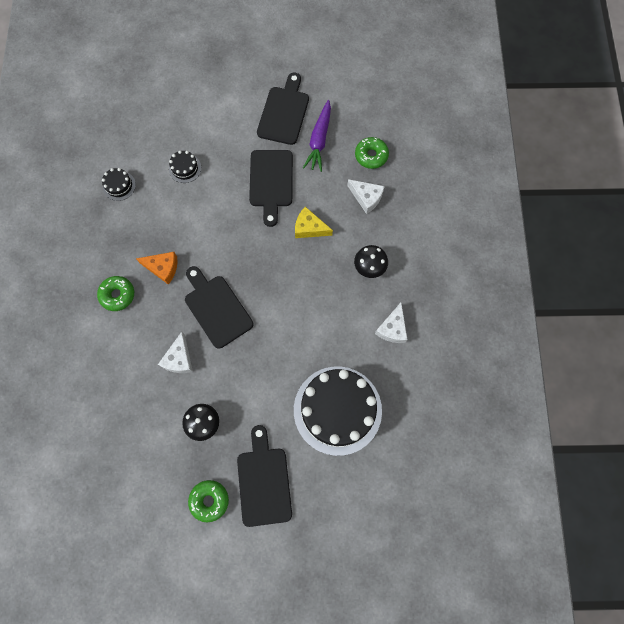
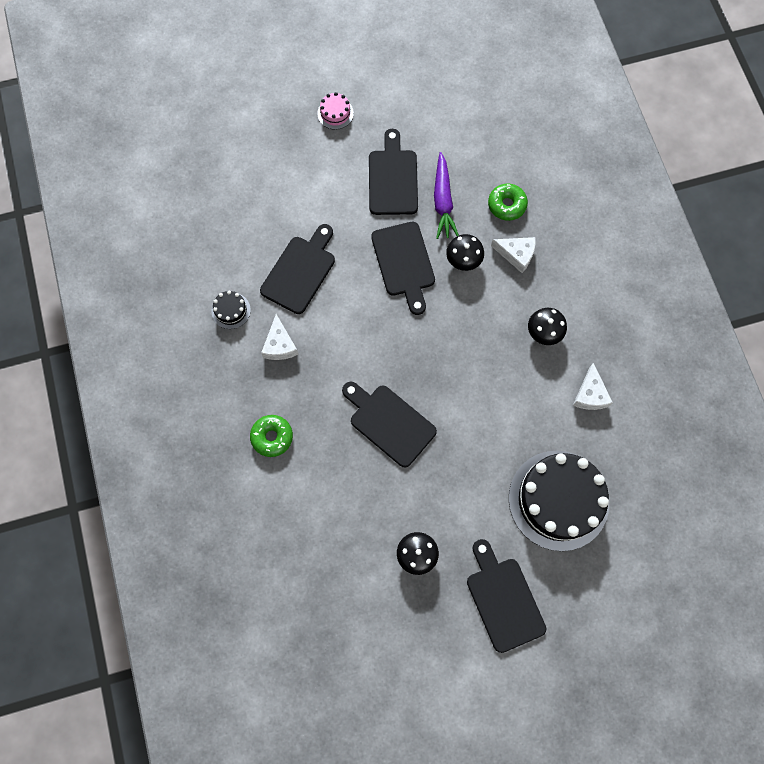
camera: 15 degrees left, 0 degrees up
orange cheese [136,252,177,285] -> none
white cheese [158,332,193,373] -> white cheese moved to [261,314,298,360]
black cake [169,151,201,183] -> black cutting board [260,224,335,314]
green donut [188,480,229,522] -> none
yellow cheese [295,207,333,238] -> none
none -> pink cake [317,92,354,130]
none -> black mushroom [446,234,484,271]

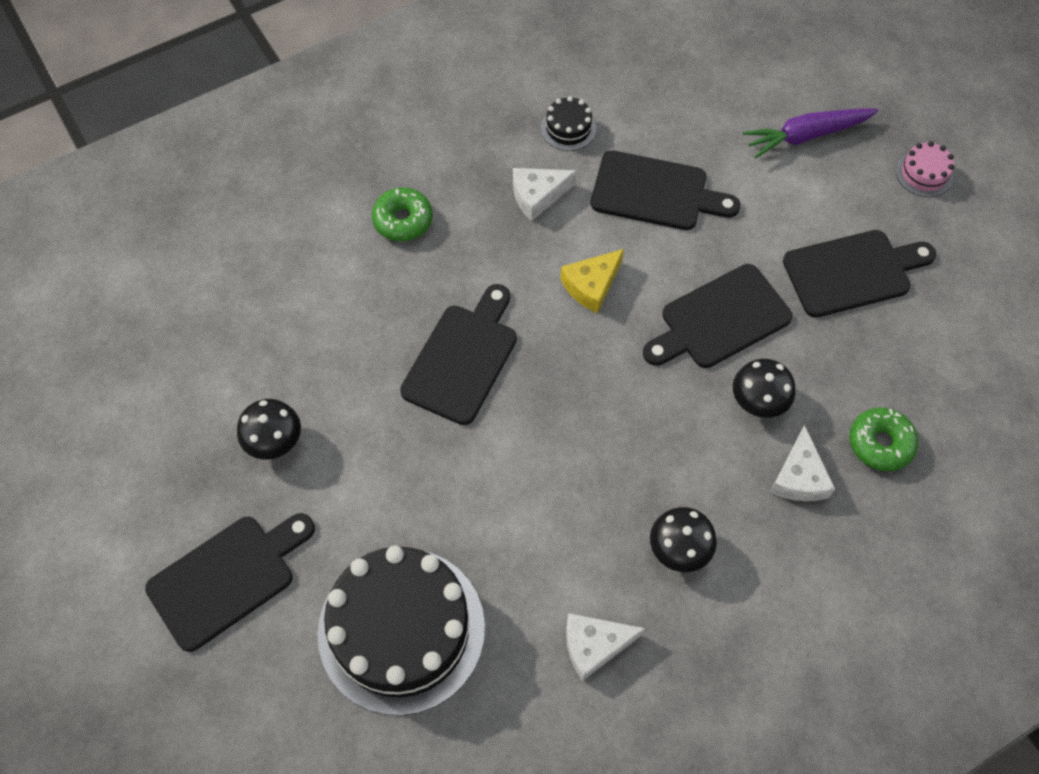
camera: 75 degrees right, 10 degrees down
purple carrot [434,152,459,239] -> purple carrot moved to [743,108,878,158]
none -> yellow cheese [560,249,624,313]

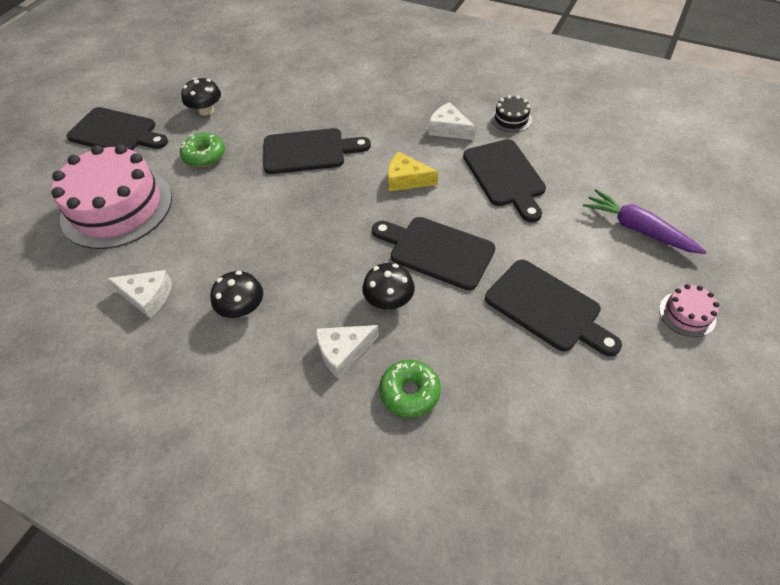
camera: 60 degrees right, 10 degrees down
black cake [318,546,485,716] -> pink cake [51,144,172,249]
green donut [372,187,433,241] -> green donut moved to [180,133,225,167]
white cheese [566,613,645,681] -> white cheese turned 150 degrees clockwise [107,270,172,318]

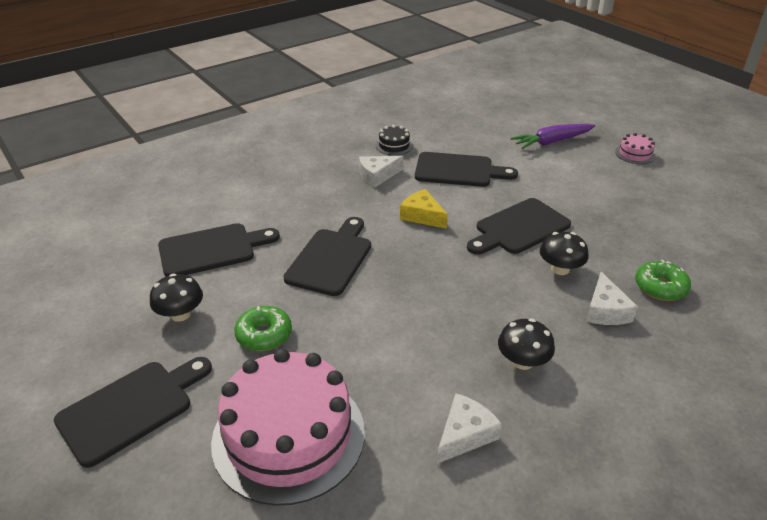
camera: 65 degrees left, 15 degrees down
yellow cheese [388,152,438,191] -> yellow cheese turned 90 degrees clockwise [400,189,448,229]
black cutting board [485,260,622,357] -> black cutting board moved to [158,223,280,277]

